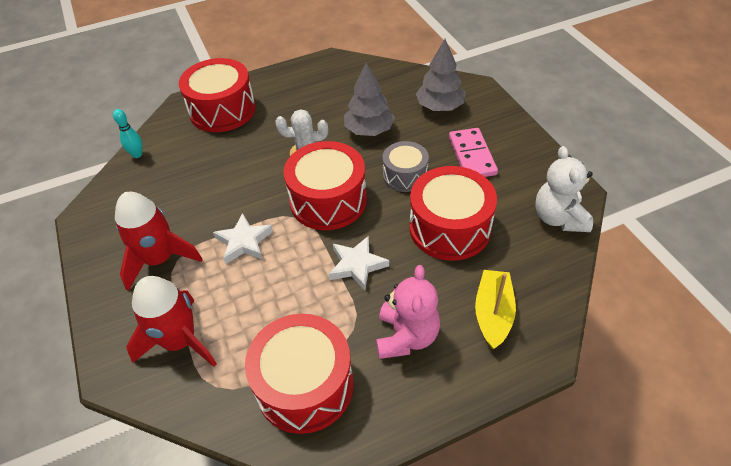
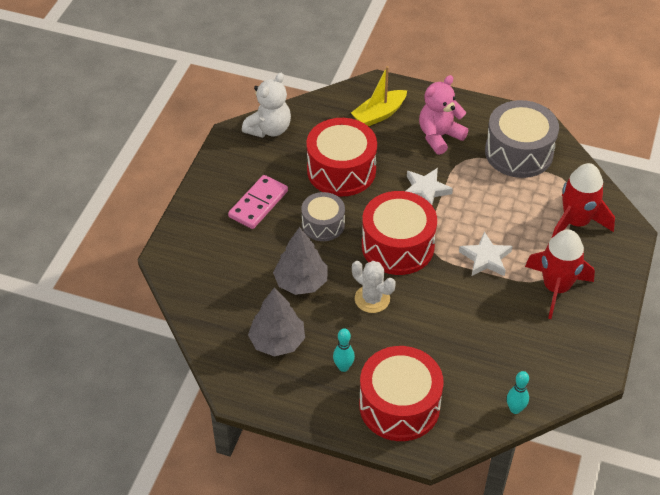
camera: 140 degrees left, 0 degrees up
red drum [245,314,354,434] -> grey drum [485,100,559,178]
grey tree [416,39,466,111] -> grey tree moved to [248,287,305,357]
none -> turquoise bowling pin [333,328,355,372]

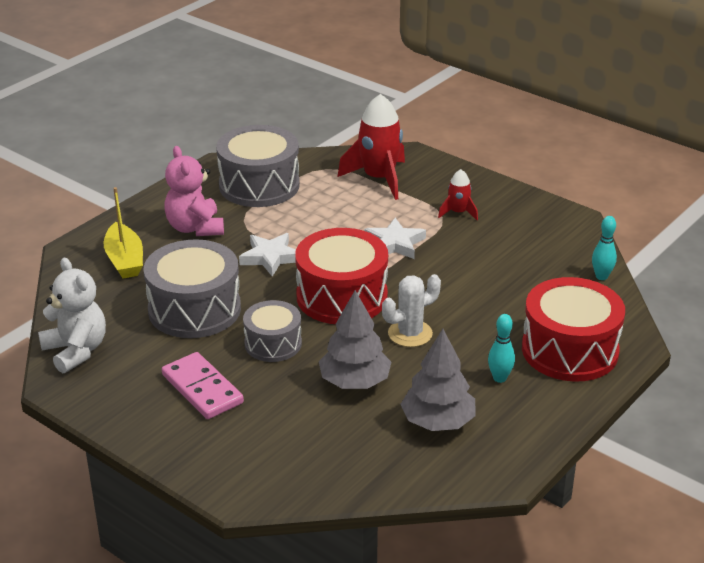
camera: 70 degrees left, 15 degrees down
red drum [306,118,377,196] -> grey drum [143,239,241,338]
red rocket [525,229,595,319] -> red rocket [438,169,478,220], size x0.51

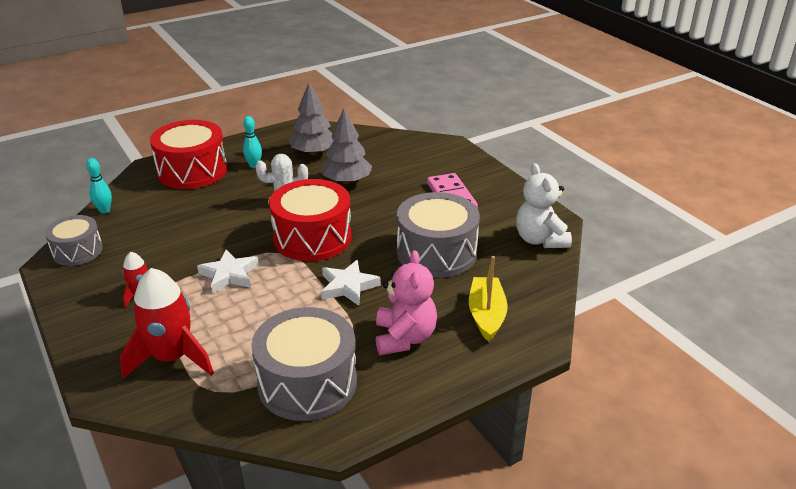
camera: 160 degrees left, 0 degrees up
grey drum [243,300,302,362] -> grey drum moved to [45,215,103,266]

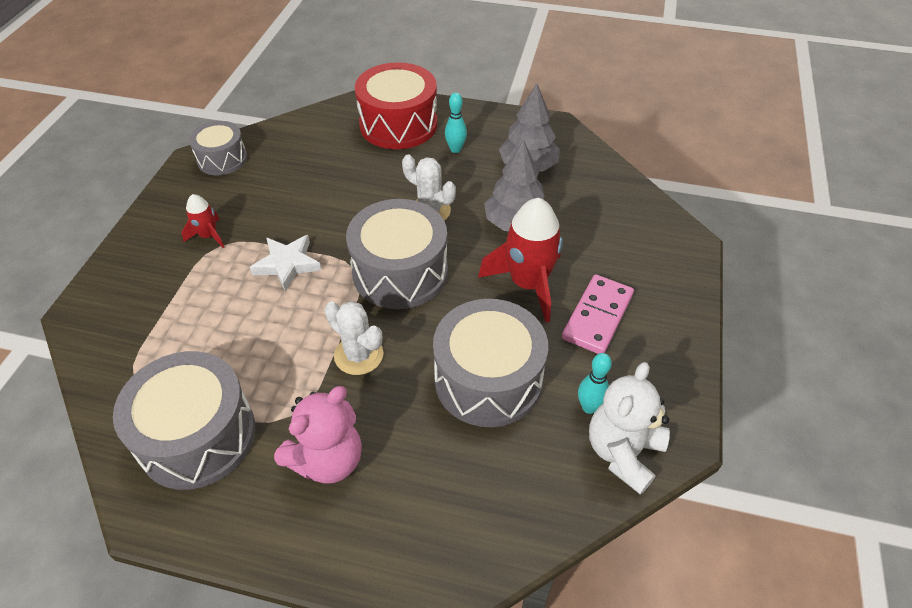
camera: 45 degrees right, 15 degrees up
turquoise bowling pin [86,158,112,214] -> turquoise bowling pin moved to [578,353,612,414]
red rocket [120,268,214,379] -> red rocket moved to [478,198,563,322]
red drum [269,179,352,261] -> grey drum [346,199,448,309]
white star [321,260,381,306] -> white cactus [324,301,384,375]
yellow boat [469,256,508,342] -> none

